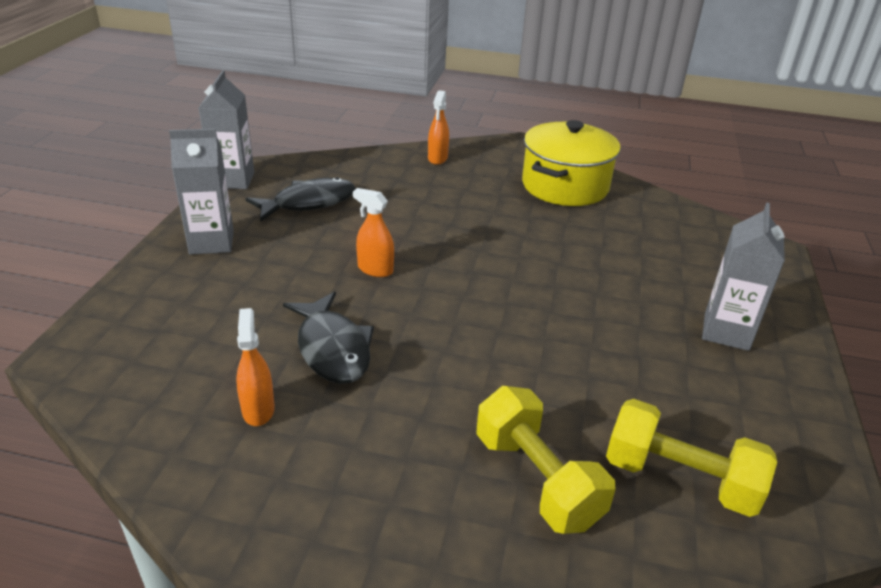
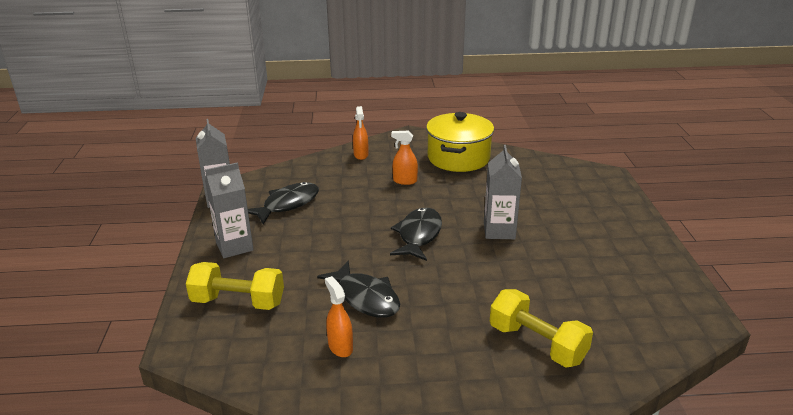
camera: 15 degrees left, 5 degrees down
orange spray bottle [353,188,394,277] -> orange spray bottle moved to [391,130,418,185]
yellow dumbbell [606,399,777,517] -> yellow dumbbell moved to [186,262,284,310]
grey carton [702,202,785,351] -> grey carton moved to [484,145,522,239]
none -> black fish [390,208,442,261]

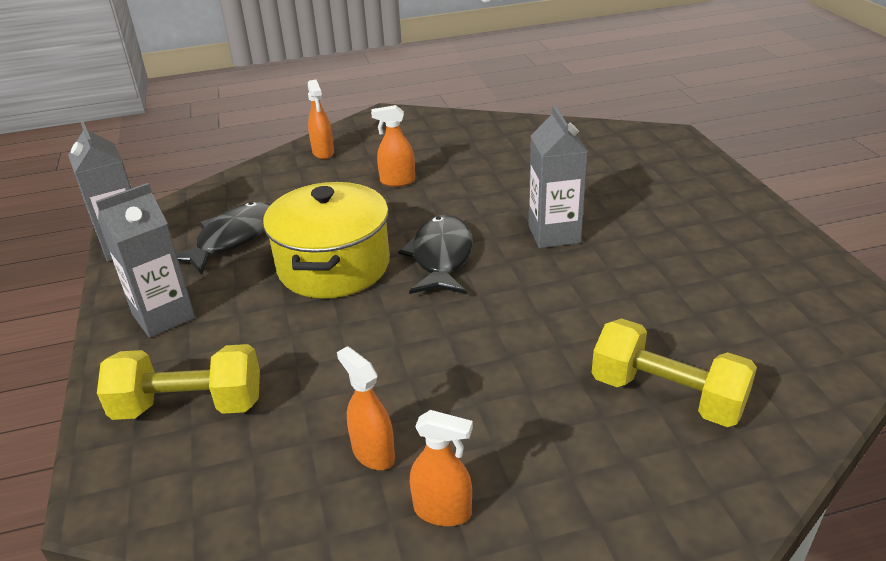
camera: 10 degrees left, 5 degrees up
black fish [317,261,400,318] -> none
yellow pot [426,112,494,172] -> yellow pot moved to [263,182,390,298]
none -> orange spray bottle [410,410,473,526]

